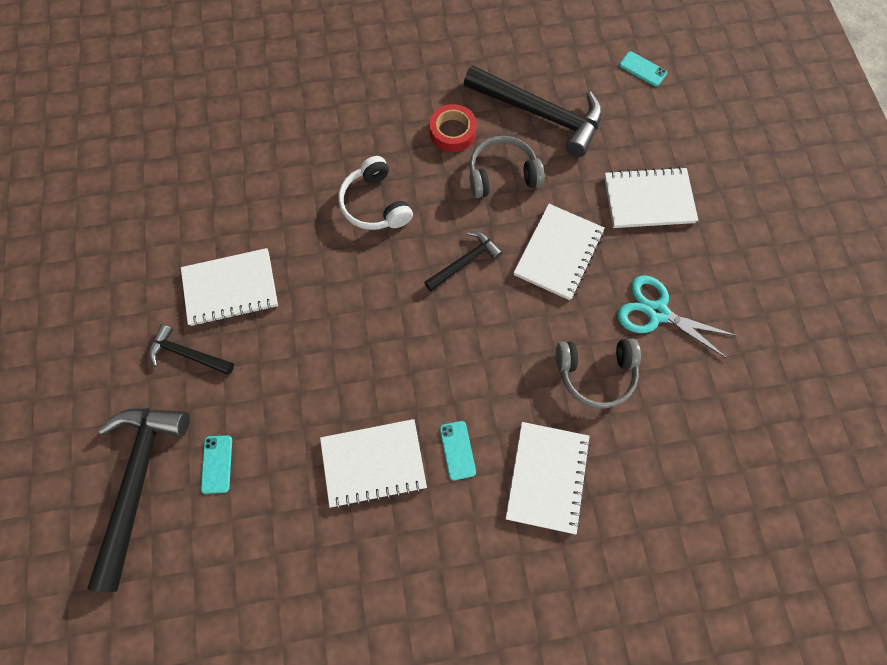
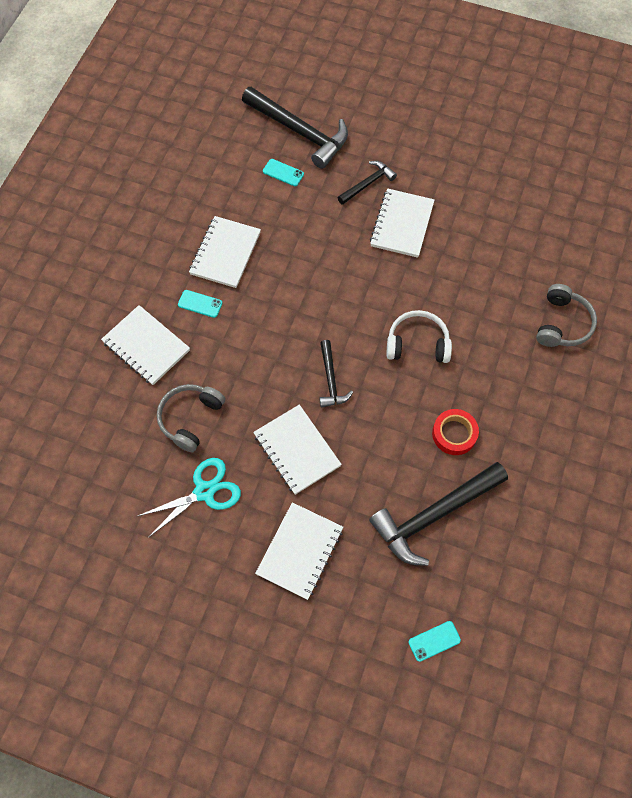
camera: 120 degrees right, 5 degrees down
grey headphones [469,136,545,198] -> grey headphones moved to [536,284,597,347]

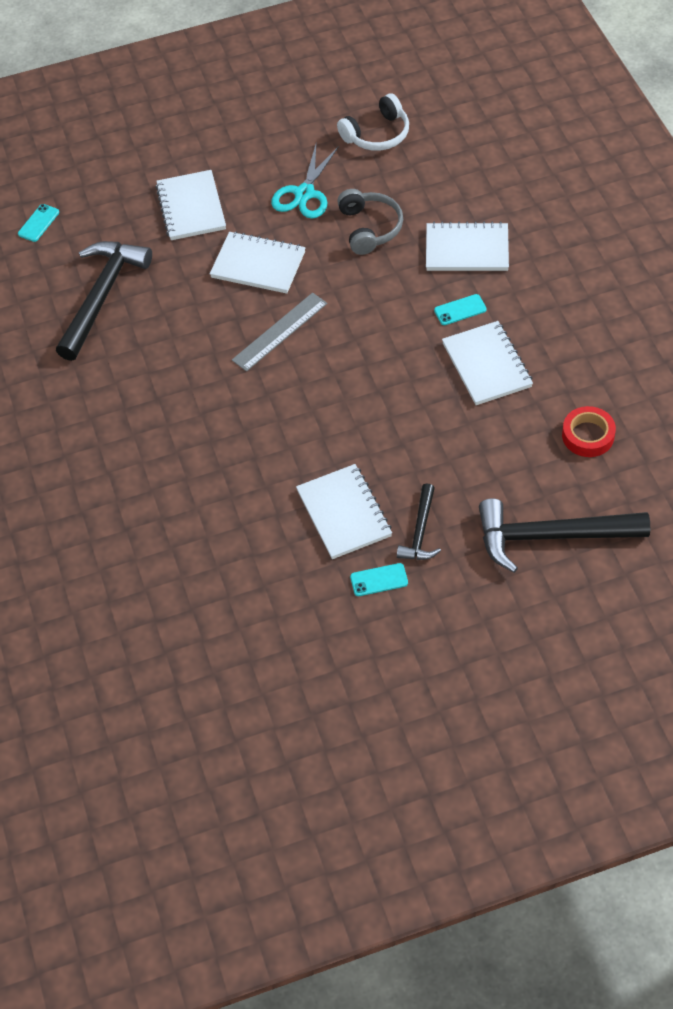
camera: 145 degrees right, 10 degrees down
turquoise phone [263,159,304,186] -> turquoise phone moved to [350,563,408,596]
black hammer [319,340,353,408] -> grey ruler [232,293,327,371]
white headphones [387,310,452,363] -> white headphones moved to [337,93,409,151]
red tape [432,409,479,455] -> red tape moved to [562,406,616,457]
grey headphones [536,284,597,347] -> none

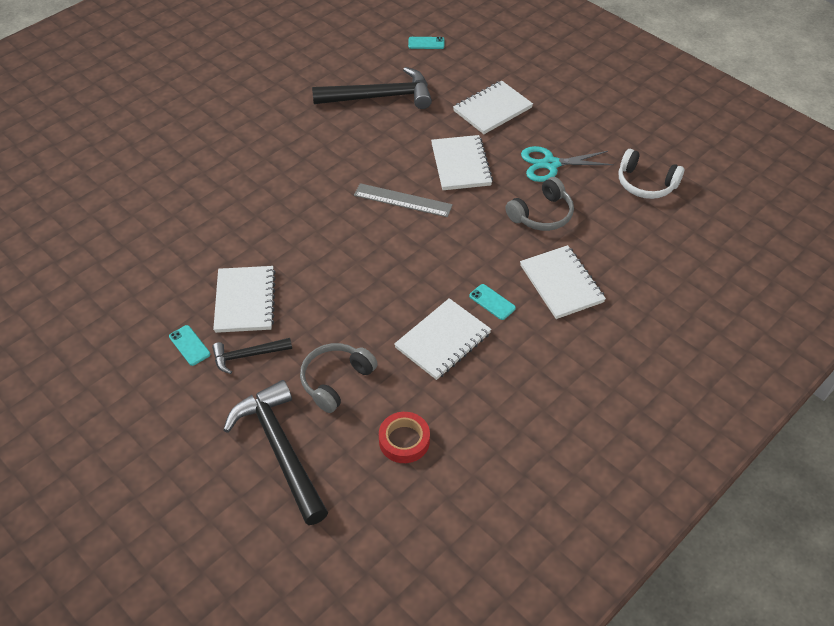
camera: 60 degrees right, 5 degrees down
white notebook [296,464,392,559] -> white notebook turned 45 degrees counterclockwise [213,266,276,333]
none -> grey headphones [300,343,378,413]

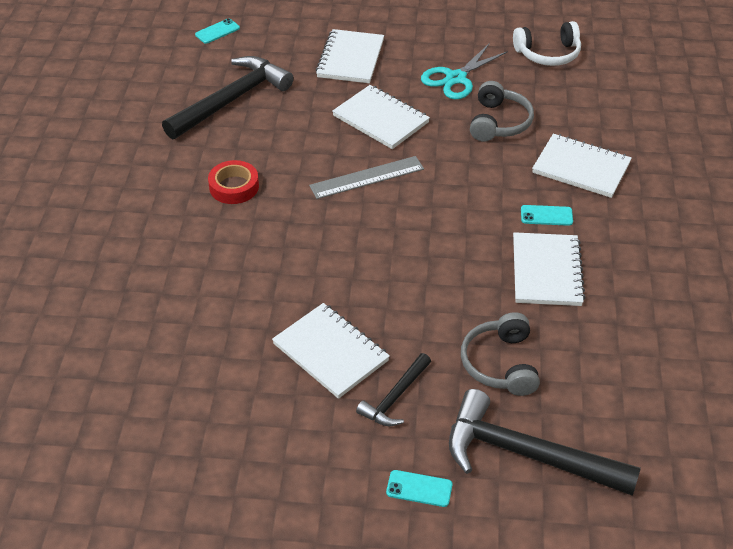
camera: 40 degrees left, 5 degrees down
turquoise phone [169,325,210,366] -> turquoise phone moved to [386,470,453,507]
red tape [379,412,430,463] -> red tape moved to [208,160,259,204]

